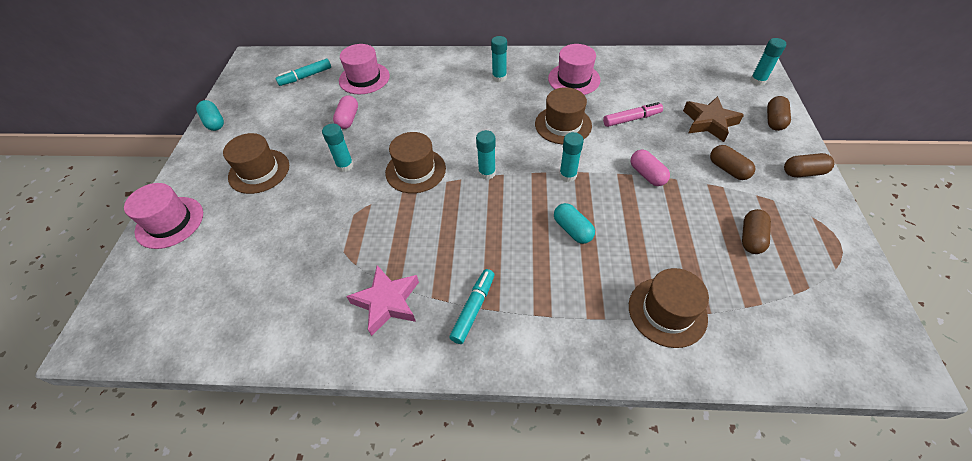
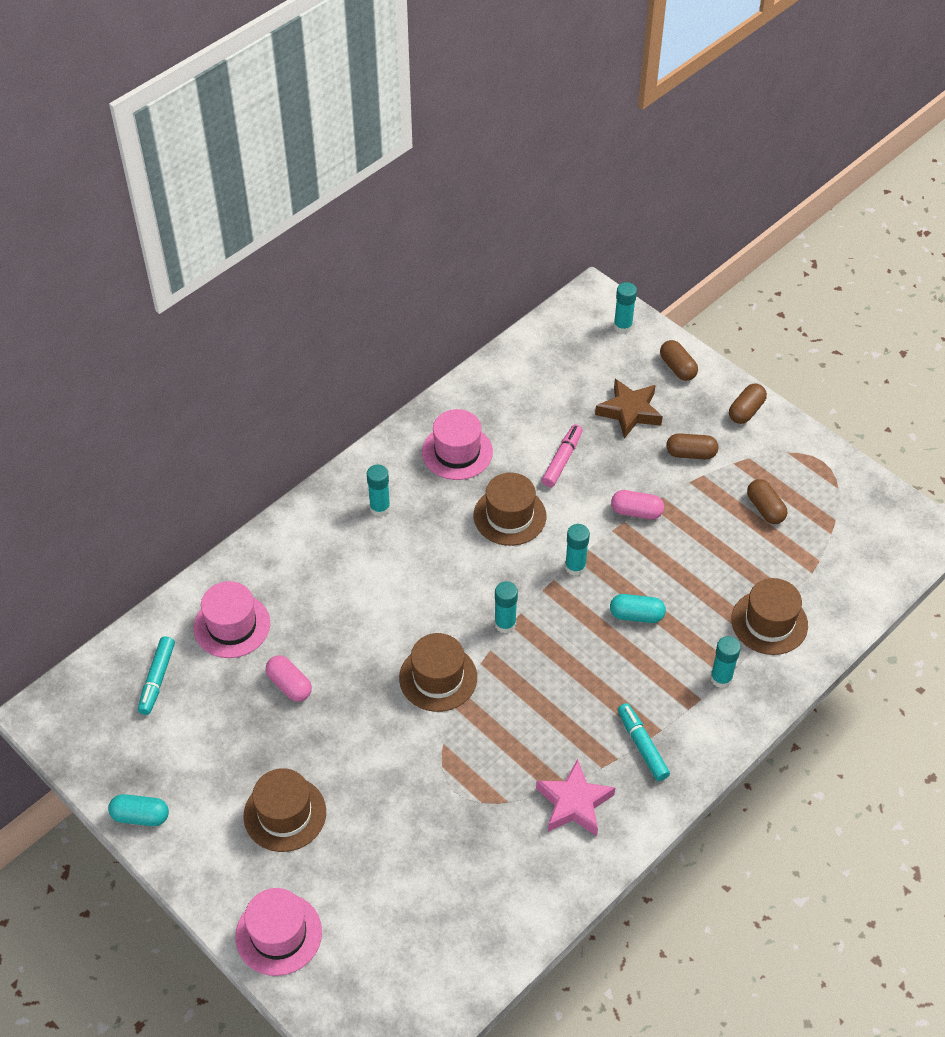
camera: 50 degrees left, 0 degrees up
turquoise glue stick [322,124,354,172] -> turquoise glue stick moved to [710,636,741,688]

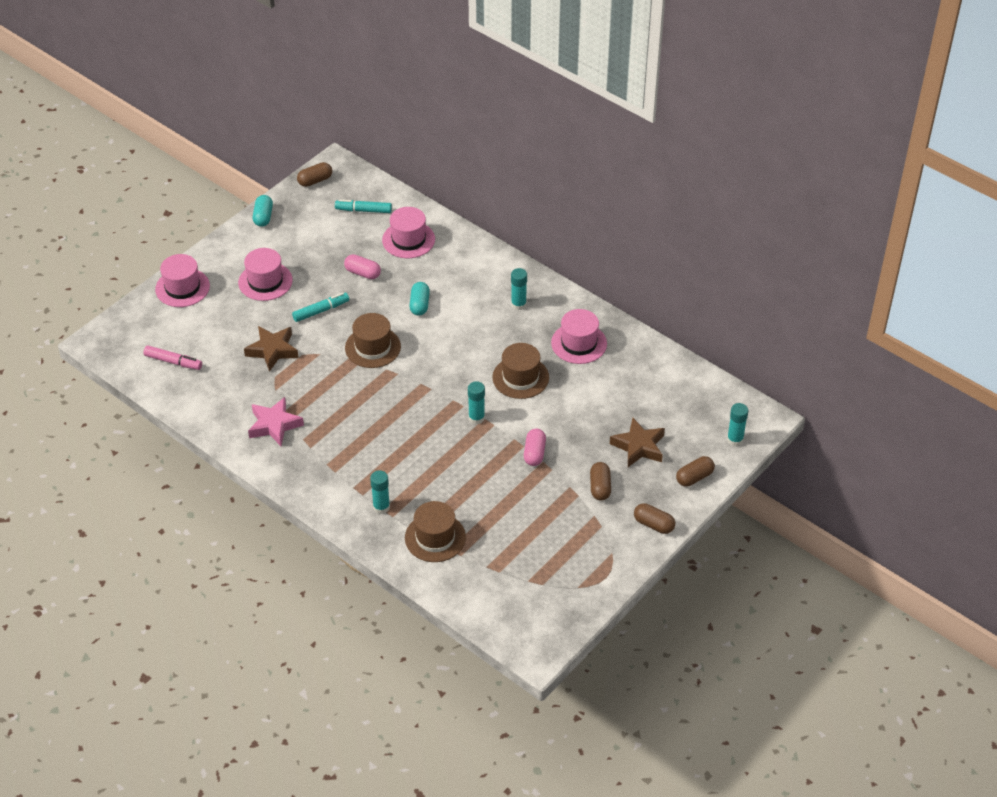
camera: 85 degrees right, 5 degrees down
brown hat [243,768,326,852] -> pink hat [238,248,293,301]
pink capsule [266,655,312,702] -> pink capsule turned 75 degrees clockwise [344,254,381,279]
turquoise glue stick [495,581,518,633] -> none
pink marker [542,424,583,487] -> pink marker moved to [143,345,202,370]
turquoise capsule [610,594,666,623] -> turquoise capsule moved to [410,282,430,316]
turquoise marker [618,703,670,781] -> turquoise marker moved to [292,293,349,322]
brown capsule [747,479,787,524] -> brown capsule moved to [297,162,332,187]
none -> brown star [244,326,299,372]

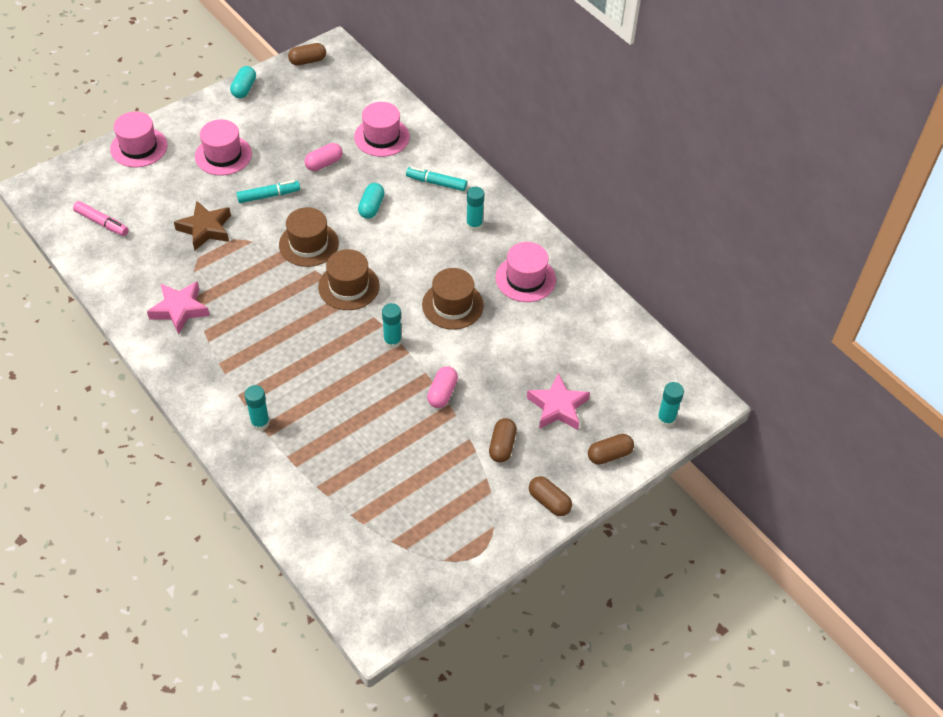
camera: 10 degrees right, 5 degrees up
turquoise marker [335,199,392,213] -> turquoise marker moved to [406,167,467,191]
pink capsule [344,254,381,279] -> pink capsule turned 75 degrees counterclockwise [304,143,343,171]
brown hat [405,501,466,562] -> brown hat moved to [318,249,380,310]
brown star [610,418,665,467] -> pink star [527,373,590,430]

